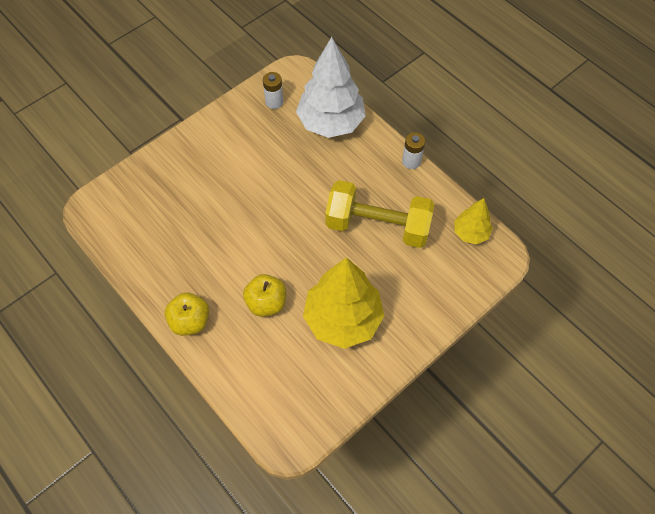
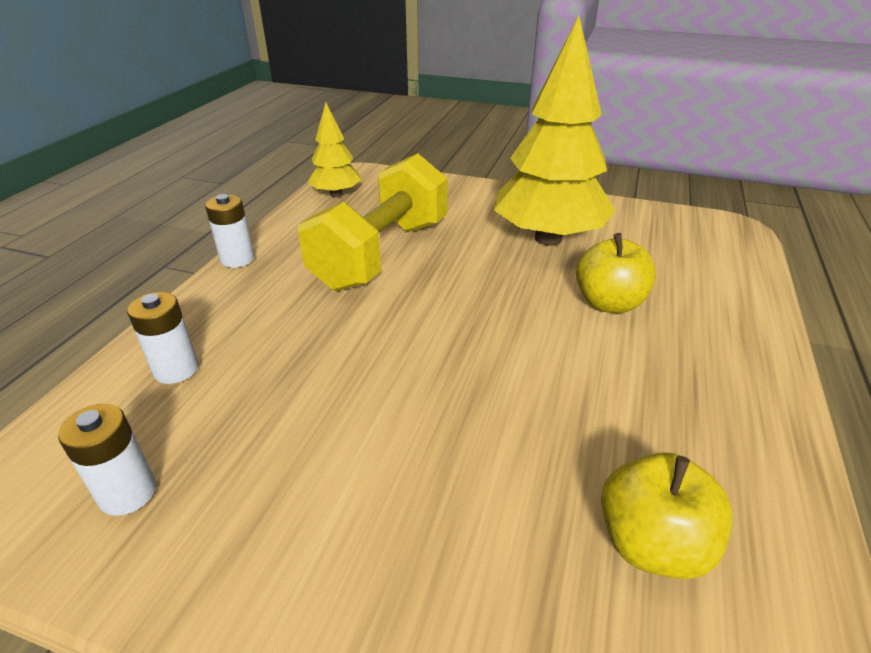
camera: 120 degrees left, 25 degrees down
yellow apple [164,292,209,336] -> yellow apple moved to [601,452,732,579]
white tree [296,37,366,138] -> white battery [127,292,199,384]
yellow dumbbell [325,180,434,248] -> yellow dumbbell turned 45 degrees clockwise [298,153,448,291]

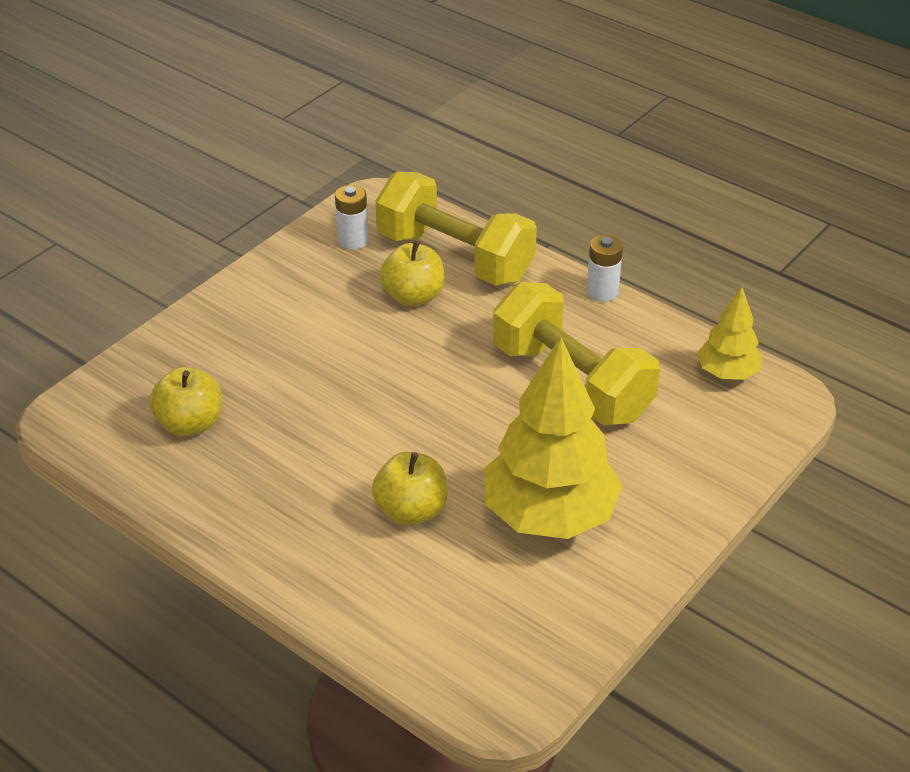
camera: 110 degrees right, 5 degrees up
white battery [127,292,199,384] -> yellow dumbbell [375,172,537,285]
none -> yellow apple [380,241,445,307]

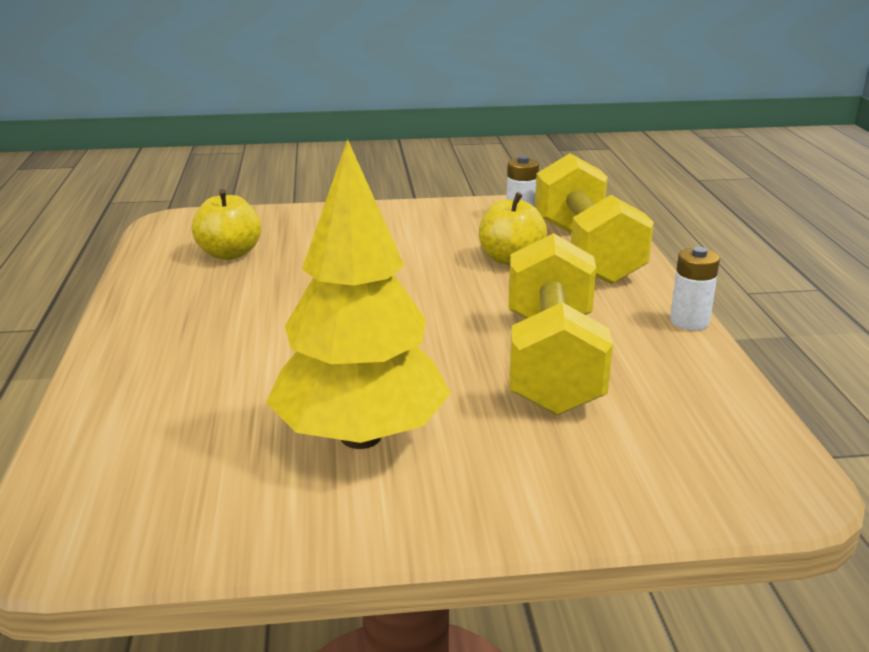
camera: 45 degrees right, 15 degrees down
yellow apple [372,452,448,525] -> none
yellow tree [697,287,762,380] -> none

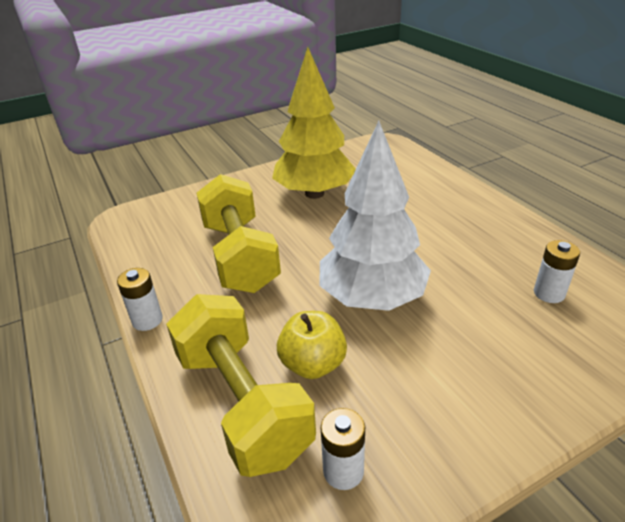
camera: 160 degrees right, 10 degrees up
yellow apple [192,189,261,260] -> white battery [534,240,580,303]
none -> white tree [320,121,431,311]

